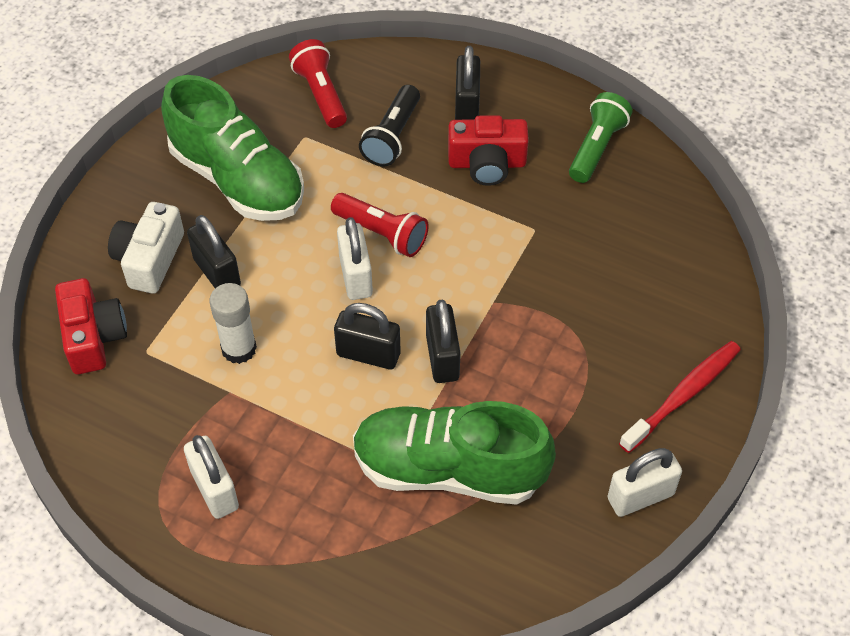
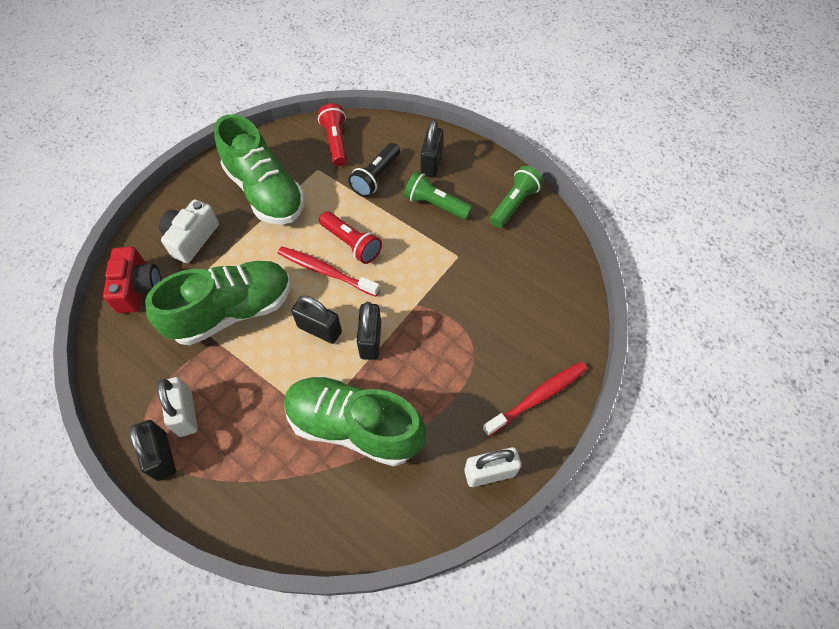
camera: 10 degrees right, 5 degrees up
black padlock [187,215,241,288] -> black padlock moved to [130,420,176,481]
white glue stick [210,283,257,364] -> green shoe [145,261,291,345]
white padlock [337,217,373,300] -> red toothbrush [278,247,380,297]
red camera [448,115,529,186] -> green flashlight [404,171,472,220]

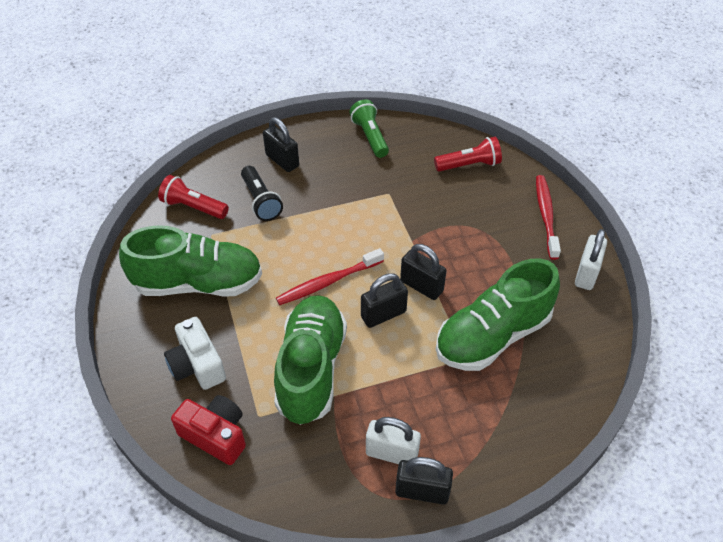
camera: 55 degrees left, 10 degrees down
red flashlight [319,211,382,264] -> red flashlight moved to [434,137,502,172]
green flashlight [404,171,472,220] -> none

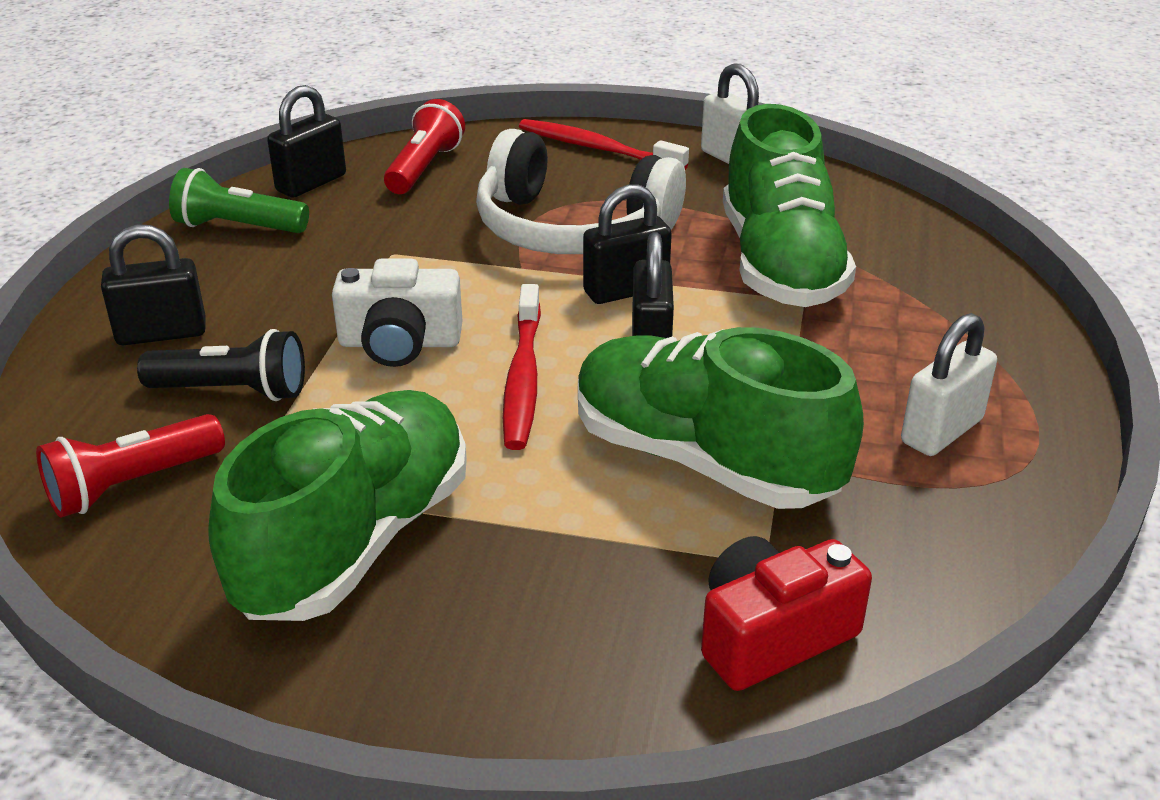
camera: 60 degrees left, 15 degrees down
white camera [164,317,226,390] -> white camera moved to [332,259,462,367]
black padlock [395,457,453,505] -> black padlock moved to [267,85,346,198]
none -> white headphones [476,129,686,254]

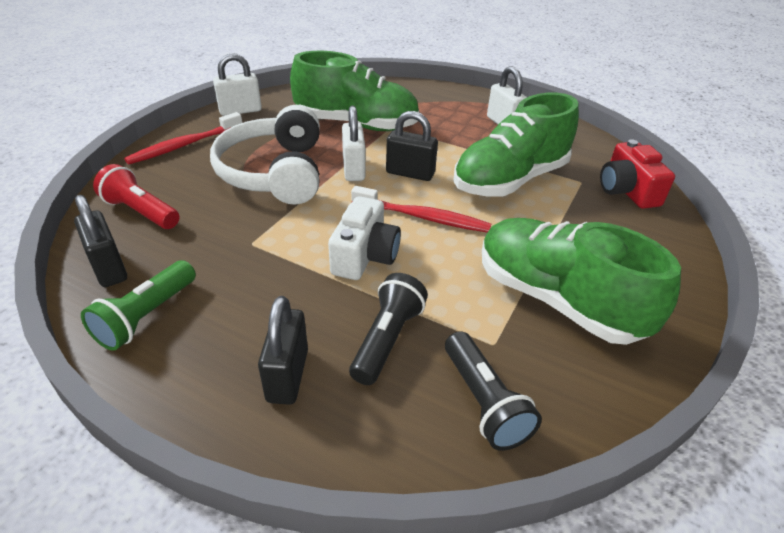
camera: 75 degrees left, 5 degrees up
red flashlight [36,414,225,518] -> black flashlight [445,331,542,451]
white headphones [476,129,686,254] -> white headphones turned 135 degrees clockwise [210,105,320,205]
black padlock [583,185,672,304] -> white padlock [342,106,365,181]

